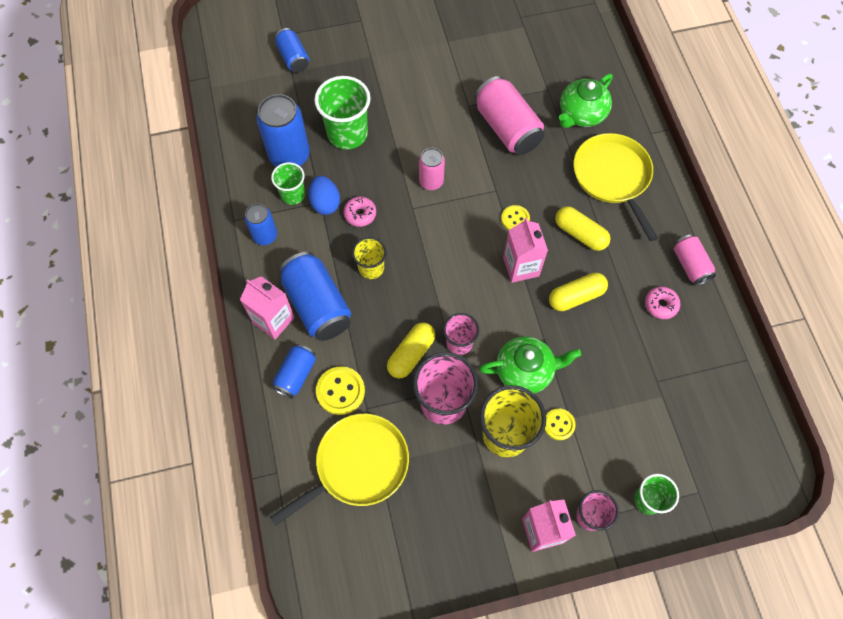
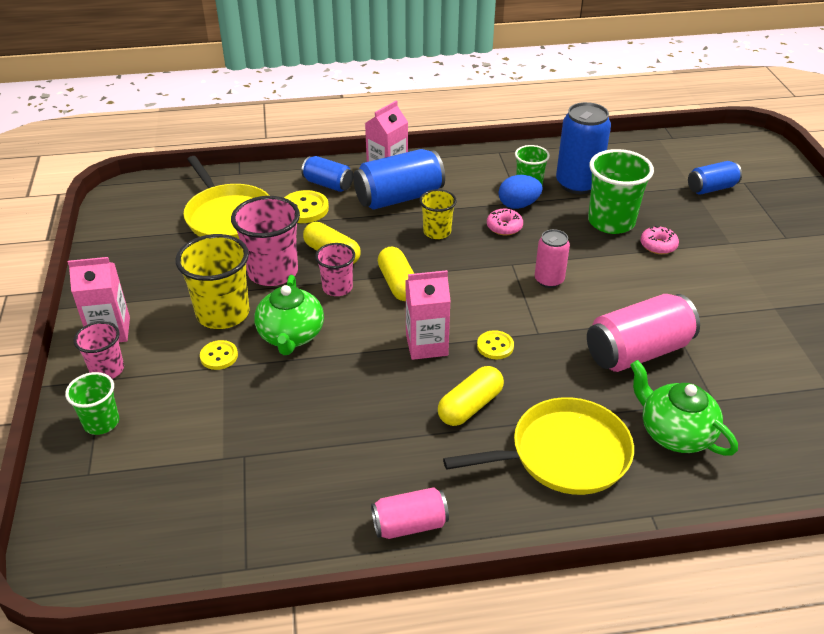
camera: 95 degrees right, 25 degrees down
blue can [244,203,277,245] -> none
yellow capsule [549,273,608,311] -> yellow capsule moved to [378,247,414,301]
pink donut [645,287,680,319] -> pink donut moved to [640,226,679,254]

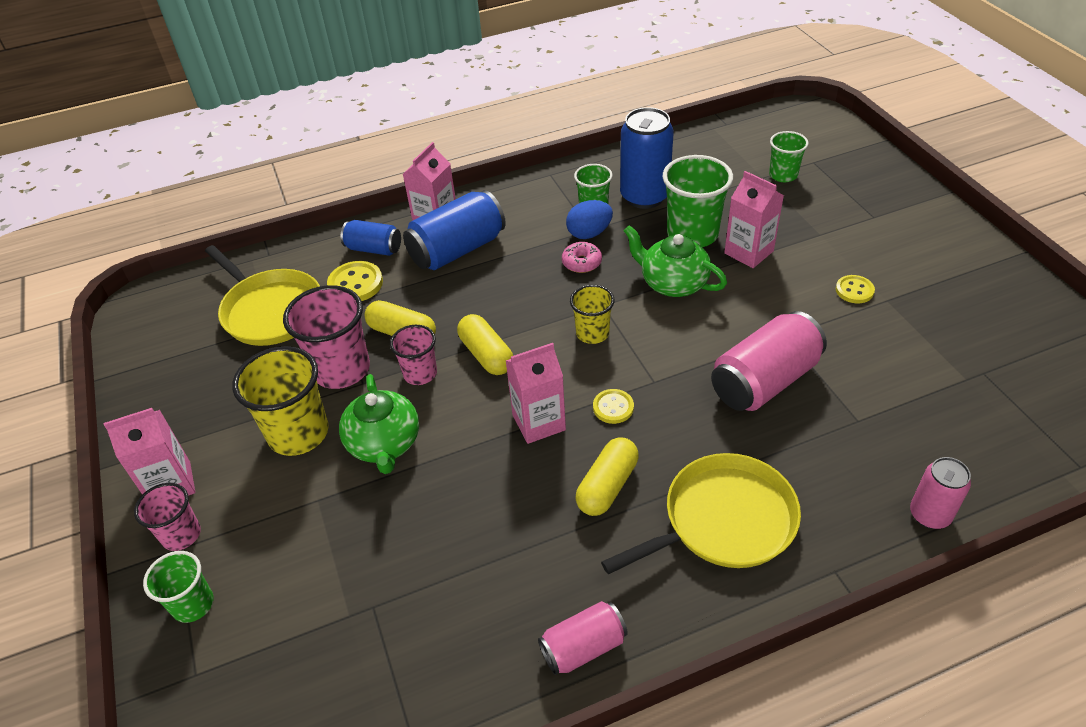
camera: 10 degrees left, 5 degrees up
yellow button [200,340,238,370] -> yellow button moved to [836,275,875,303]
yellow cup [419,189,457,239] -> yellow cup moved to [570,285,615,344]
pink can [535,229,570,288] -> pink can moved to [910,457,971,529]
green teapot [630,360,738,456] -> green teapot moved to [624,225,727,297]
pink donut [640,226,679,254] -> pink carton [724,171,784,268]
blue can [688,161,742,195] -> green cup [769,131,808,182]

